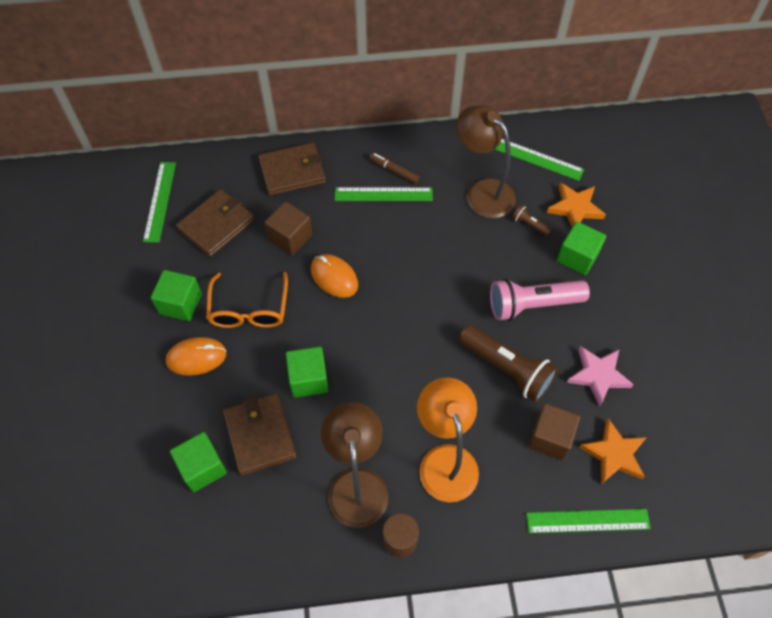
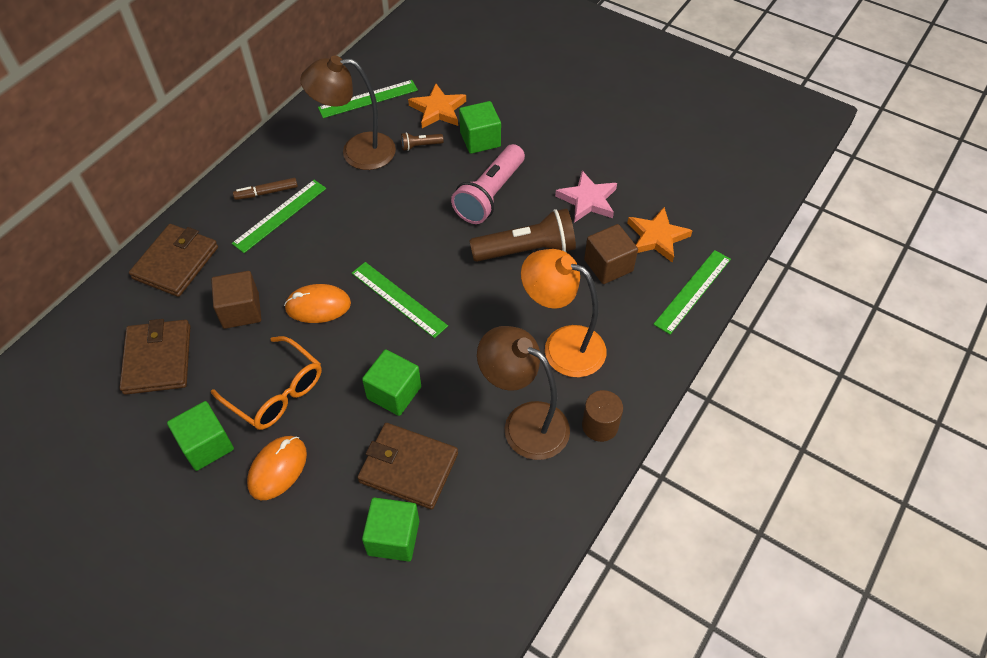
camera: 50 degrees left, 5 degrees down
green ruler [143,162,176,243] -> green ruler moved to [352,262,448,338]

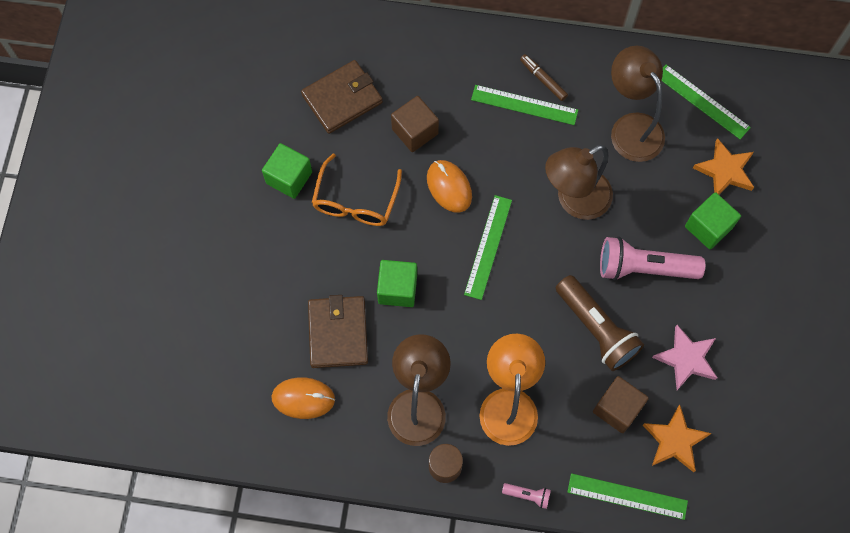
camera: 65 degrees right, 15 degrees up
brown wallet [129,224,218,297] -> none
orange mouse [247,436,307,500] -> orange mouse moved to [271,377,335,419]
green cube [362,497,419,562] -> none
brown flashlight [401,132,444,151] -> none
none -> pink flashlight [502,483,551,509]
none -> brown lamp [545,145,613,220]

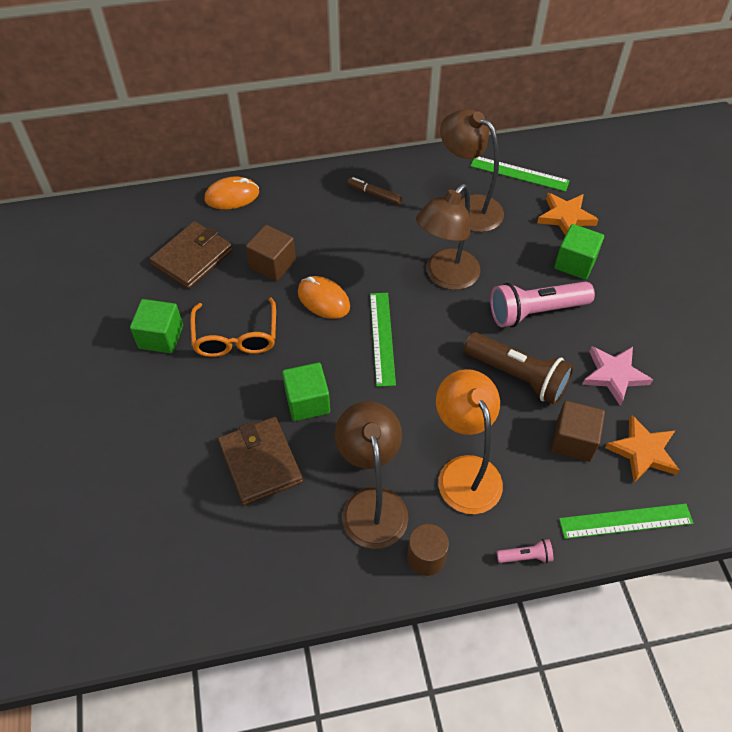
camera: 20 degrees left, 15 degrees down
orange mouse [271,377,335,419] -> orange mouse moved to [204,177,259,209]
green ruler [471,85,578,125] -> none

